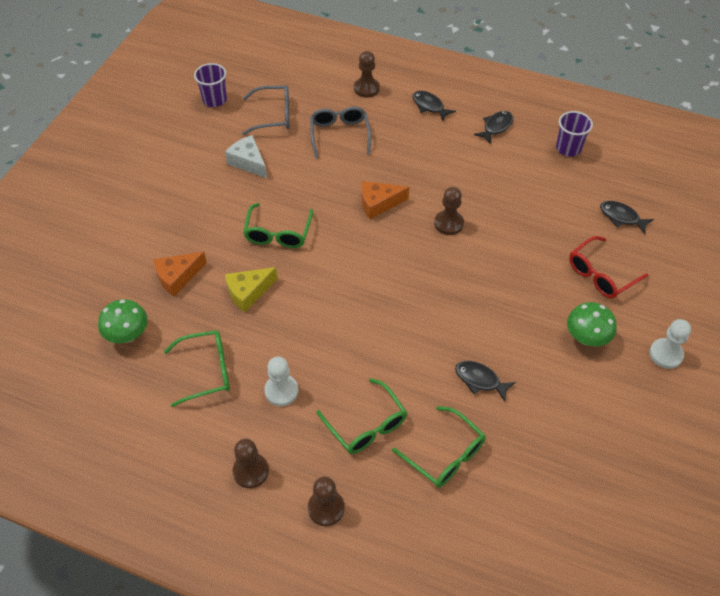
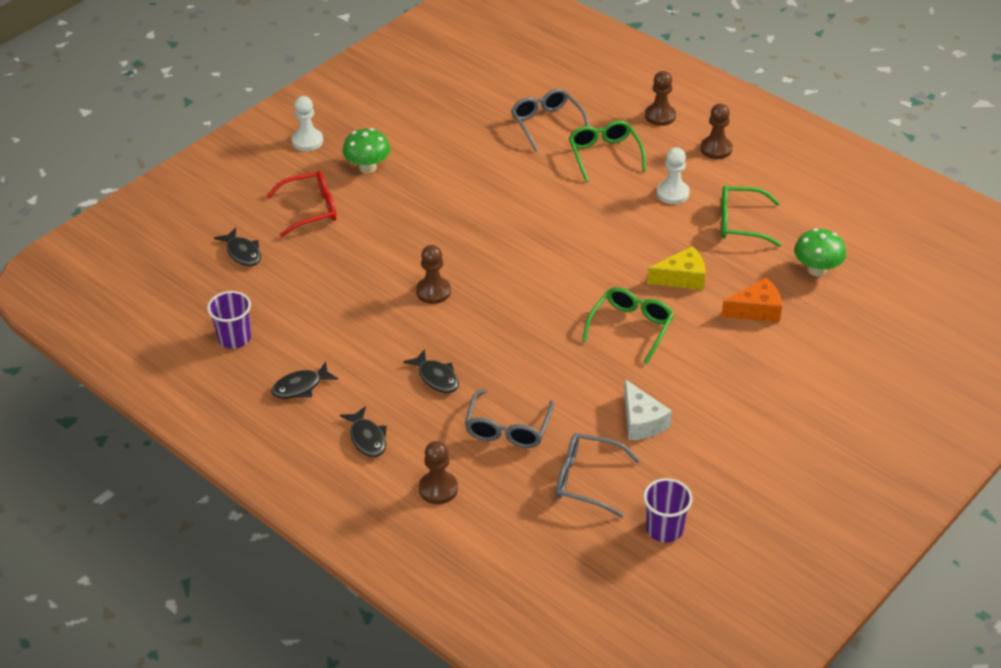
camera: 160 degrees left, 10 degrees down
orange cheese [362,181,409,219] -> none
green glasses [392,406,486,487] -> grey glasses [511,89,589,151]
black fish [455,361,516,401] -> black fish moved to [403,349,459,393]

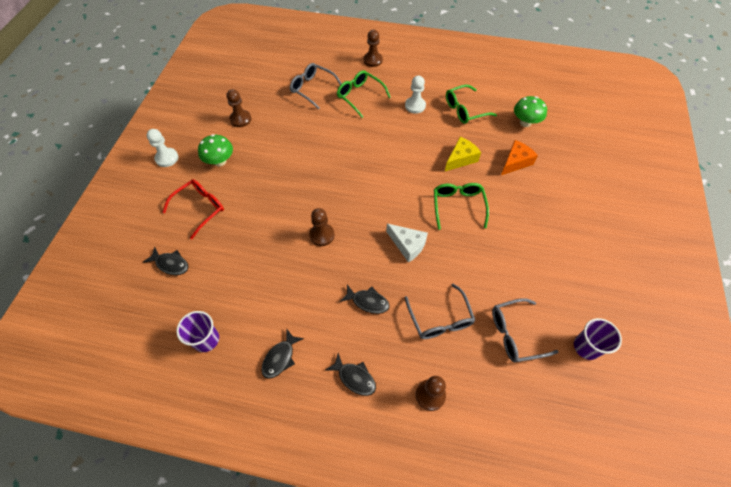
camera: 30 degrees left, 15 degrees up
white cheese [624,379,672,441] -> white cheese moved to [386,224,428,263]
brown pawn [700,104,732,159] -> brown pawn moved to [227,89,251,127]

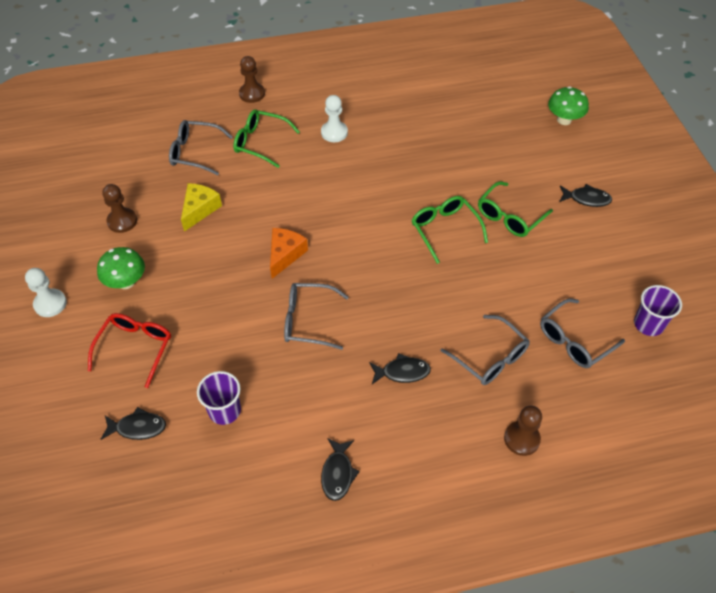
camera: 25 degrees left, 5 degrees down
purple cup [177,311,219,352] -> purple cup moved to [197,371,241,425]
brown pawn [309,208,335,246] -> grey glasses [284,283,349,350]
black fish [326,353,376,396] -> black fish moved to [559,184,612,207]
white cheese [386,224,428,263] -> none
yellow cheese [445,137,481,171] -> yellow cheese moved to [181,183,222,231]
green glasses [446,85,497,124] -> green glasses moved to [478,181,553,237]
orange cheese [501,140,538,175] -> orange cheese moved to [270,228,308,279]
green mushroom [514,96,547,127] -> green mushroom moved to [548,86,589,125]

